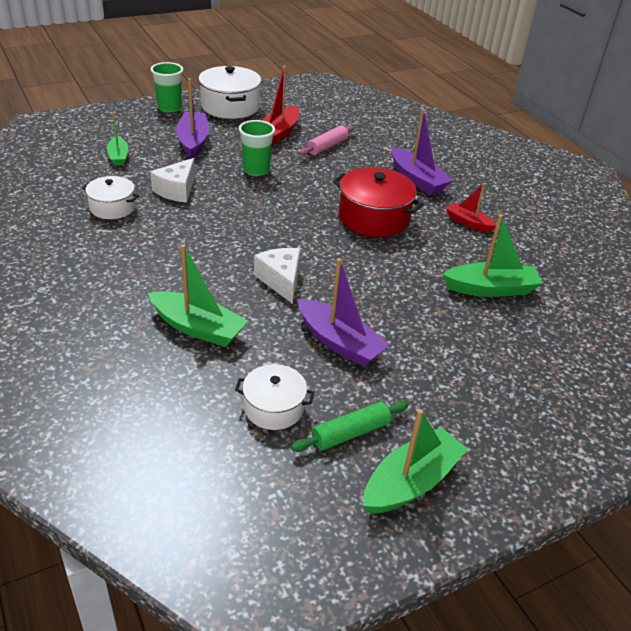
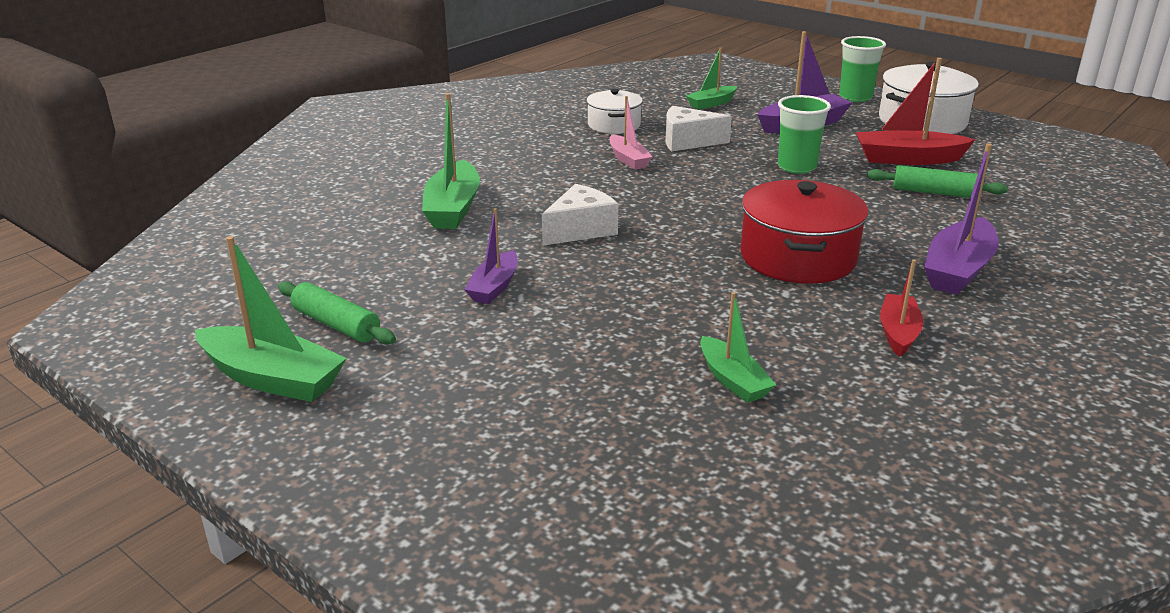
camera: 70 degrees right, 10 degrees down
white pot [235,364,314,430] -> none
purple boat [298,258,390,367] -> purple boat [464,208,518,304], size x0.62
pink rolling pin [299,125,354,156] -> green rolling pin [867,165,1008,198]
green boat [443,214,543,297] -> green boat [700,292,776,403], size x0.62
none -> pink boat [609,96,653,170]

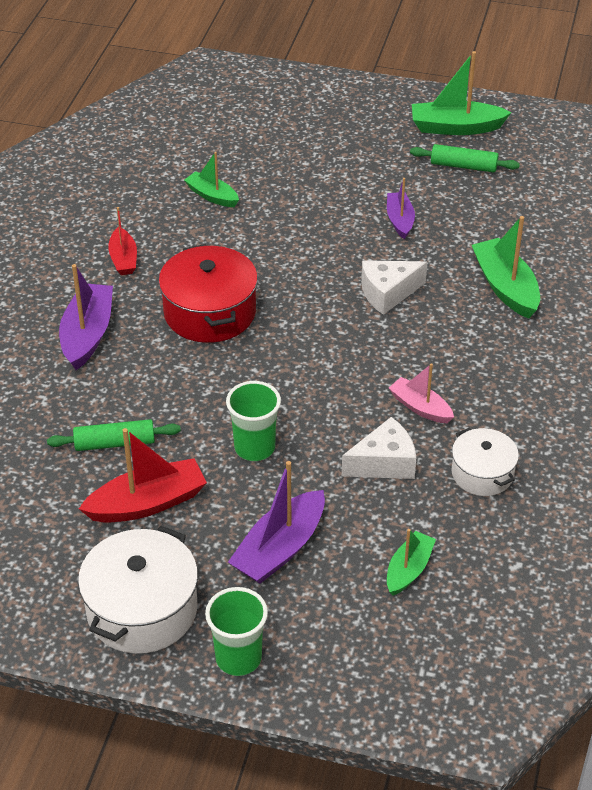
camera: 155 degrees right, 15 degrees up
white cheese [542,184,618,246] -> white cheese turned 45 degrees clockwise [361,260,427,315]

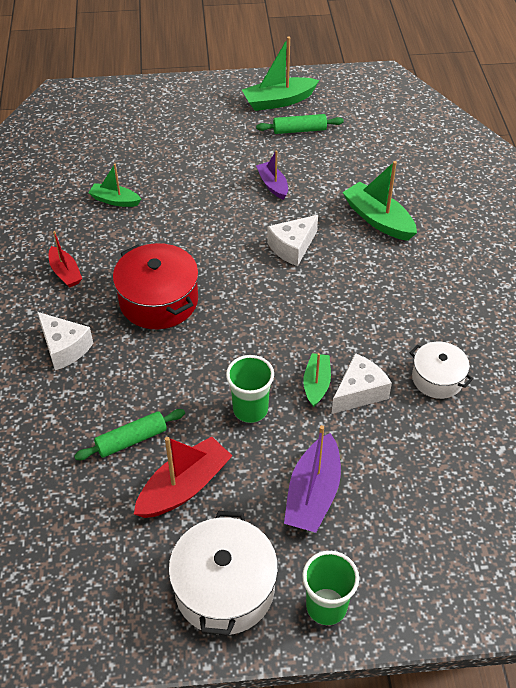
camera: 20 degrees left, 5 degrees up
purple boat [59,264,113,370] -> white cheese [37,312,93,370]
green boat [387,529,436,596] -> green boat moved to [303,353,331,407]
pink boat [389,363,454,423] -> none

